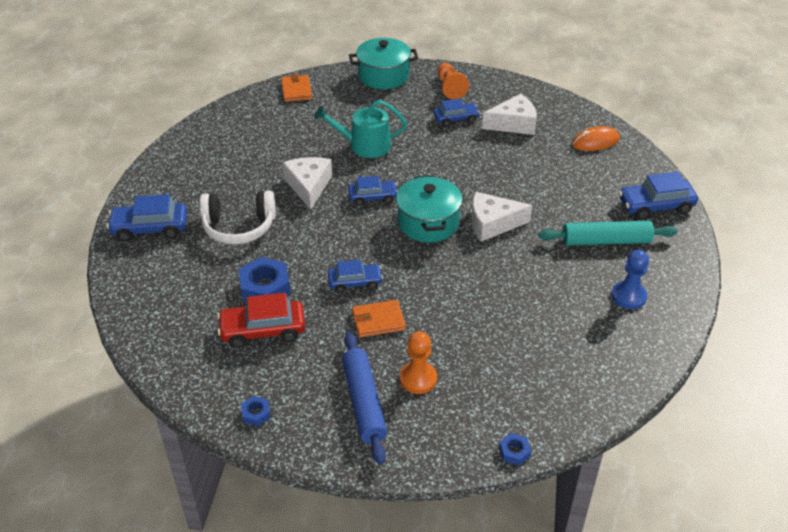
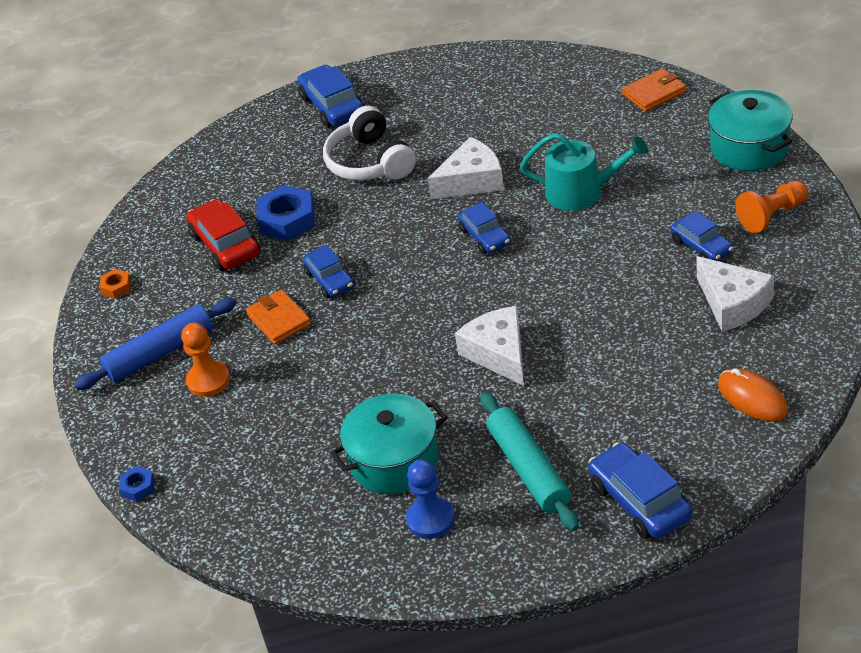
camera: 75 degrees right, 0 degrees up
blue nut [241,396,270,427] -> orange nut [99,269,131,299]
turquoise watering can [314,100,407,158] -> turquoise watering can turned 120 degrees clockwise [520,133,648,211]
turquoise pot [396,175,463,242] -> turquoise pot moved to [330,394,448,494]

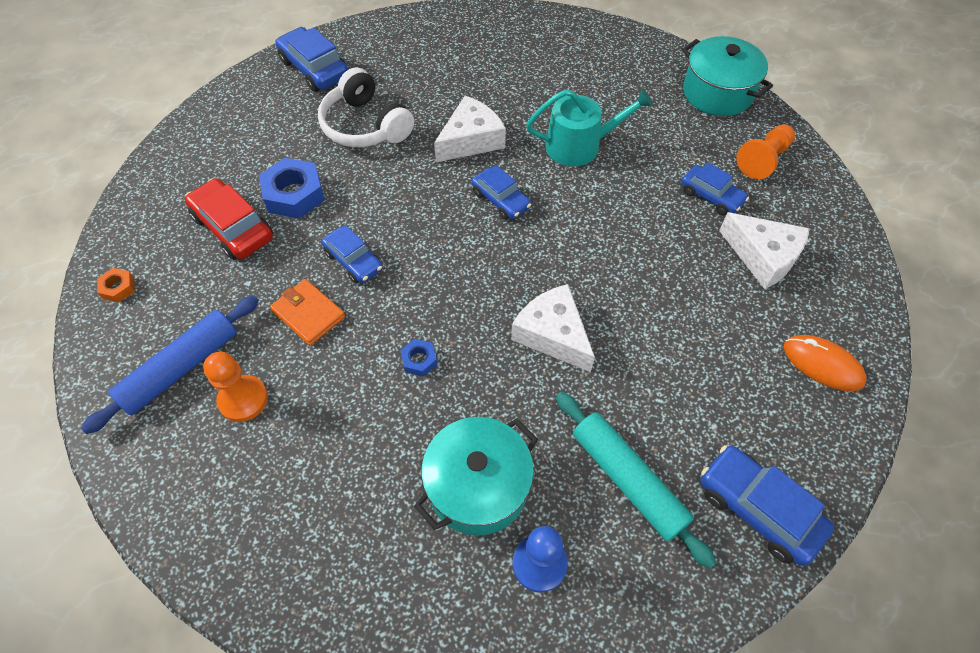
camera: 20 degrees left, 15 degrees up
blue nut [119,466,155,502] -> blue nut moved to [400,339,437,377]
orange wallet [622,68,686,112] -> none

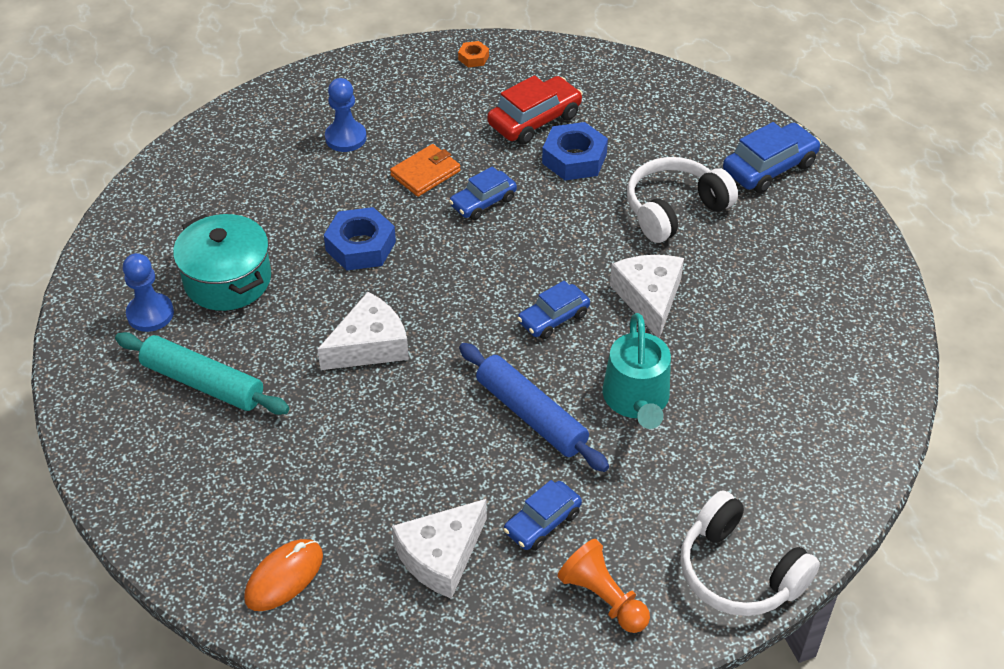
camera: 95 degrees right, 10 degrees down
blue rolling pin [81,296,259,434] -> blue rolling pin moved to [459,343,609,472]
orange pawn [203,351,268,422] -> blue pawn [325,78,367,152]
blue nut [400,339,437,377] -> blue nut [324,207,396,271], size x1.98
white cheese [434,96,506,162] -> white cheese turned 150 degrees counterclockwise [610,255,684,339]
turquoise rolling pin [556,392,716,568] -> turquoise rolling pin turned 60 degrees clockwise [115,332,290,415]
turquoise pot [682,36,773,116] -> white headphones [680,490,820,616]
blue car [701,445,834,566] -> none

